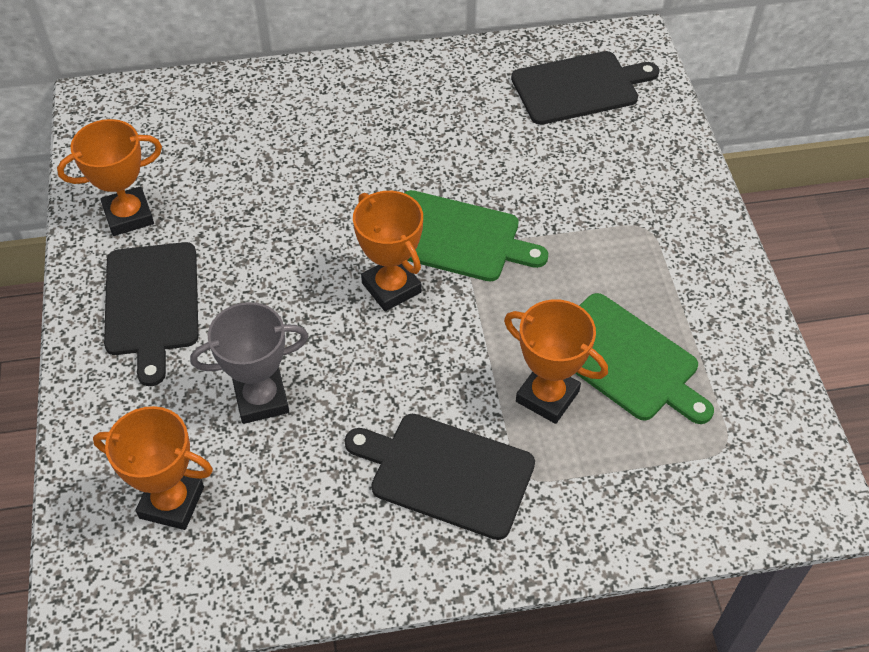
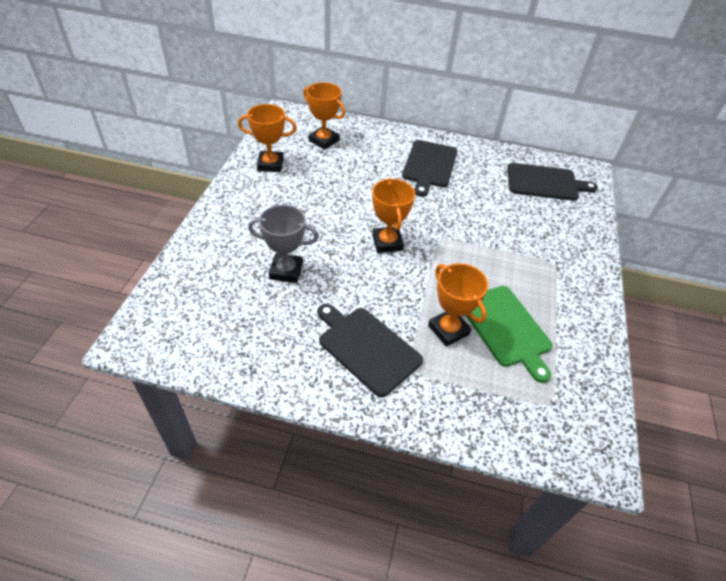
camera: 20 degrees right, 5 degrees down
orange trophy [93,406,213,530] -> orange trophy moved to [303,82,345,150]
black cutting board [104,242,199,386] -> black cutting board moved to [402,140,457,197]
green cutting board [404,190,548,282] -> none

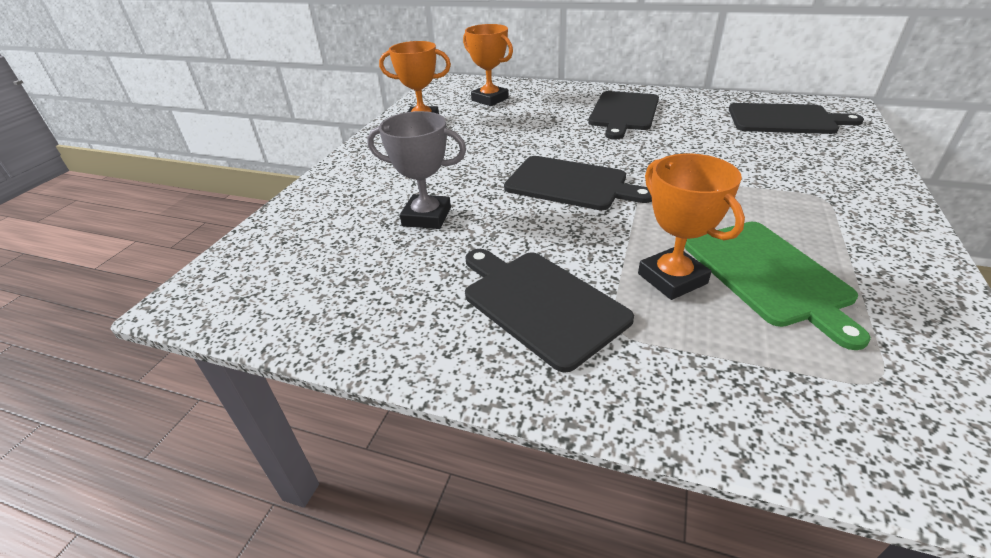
camera: 10 degrees right, 10 degrees down
orange trophy [372,178,415,253] -> black cutting board [504,156,652,210]

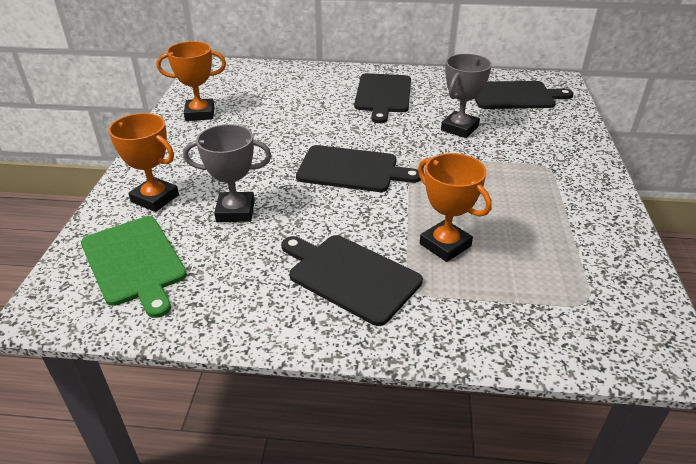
camera: 15 degrees left, 0 degrees up
orange trophy [463,24,513,106] -> orange trophy moved to [108,113,179,212]
green cutting board [685,222,871,350] -> green cutting board moved to [81,216,187,318]
none -> grey trophy [441,54,492,138]

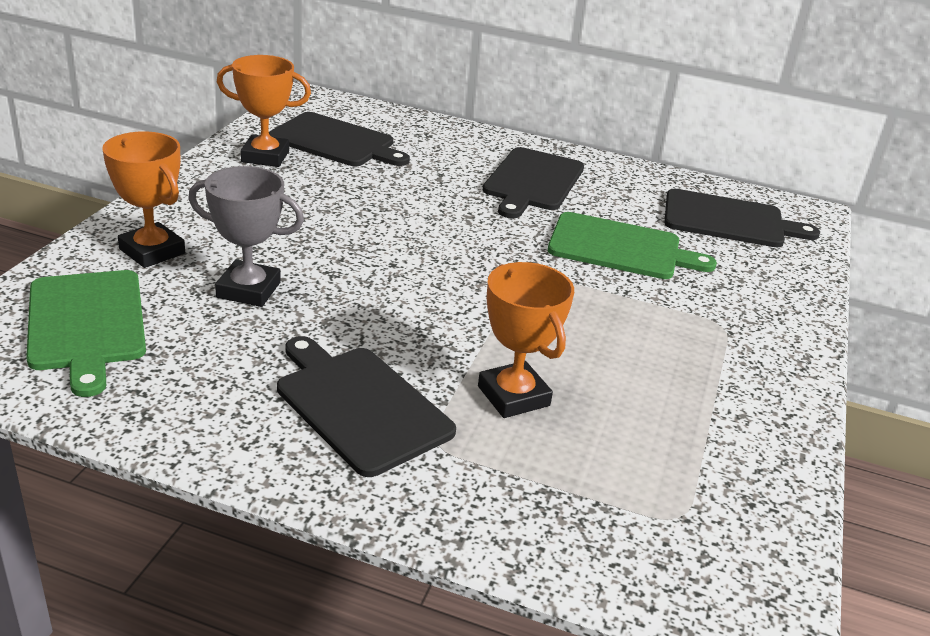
camera: 10 degrees right, 5 degrees down
black cutting board [296,145,421,192] -> black cutting board moved to [269,112,410,166]
grey trophy [441,54,492,138] -> green cutting board [548,212,717,279]

